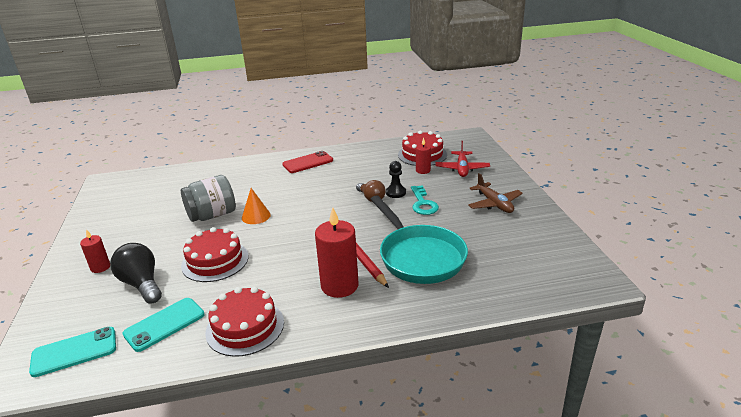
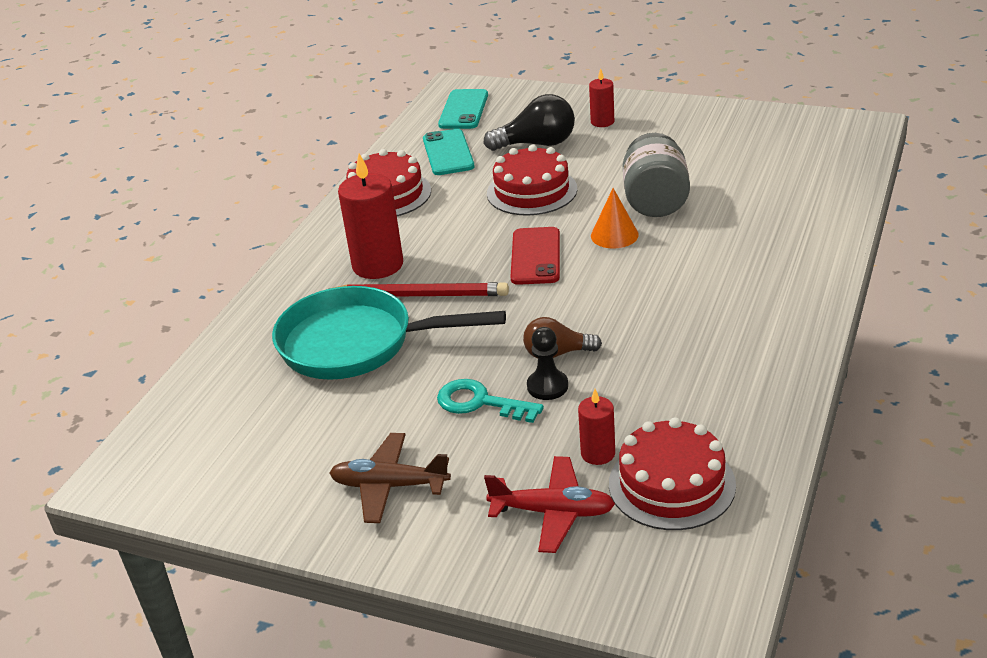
camera: 125 degrees right, 5 degrees up
red phone [282,151,333,173] -> red phone moved to [511,227,560,285]
red plane [435,141,490,177] -> red plane turned 150 degrees clockwise [484,456,615,553]

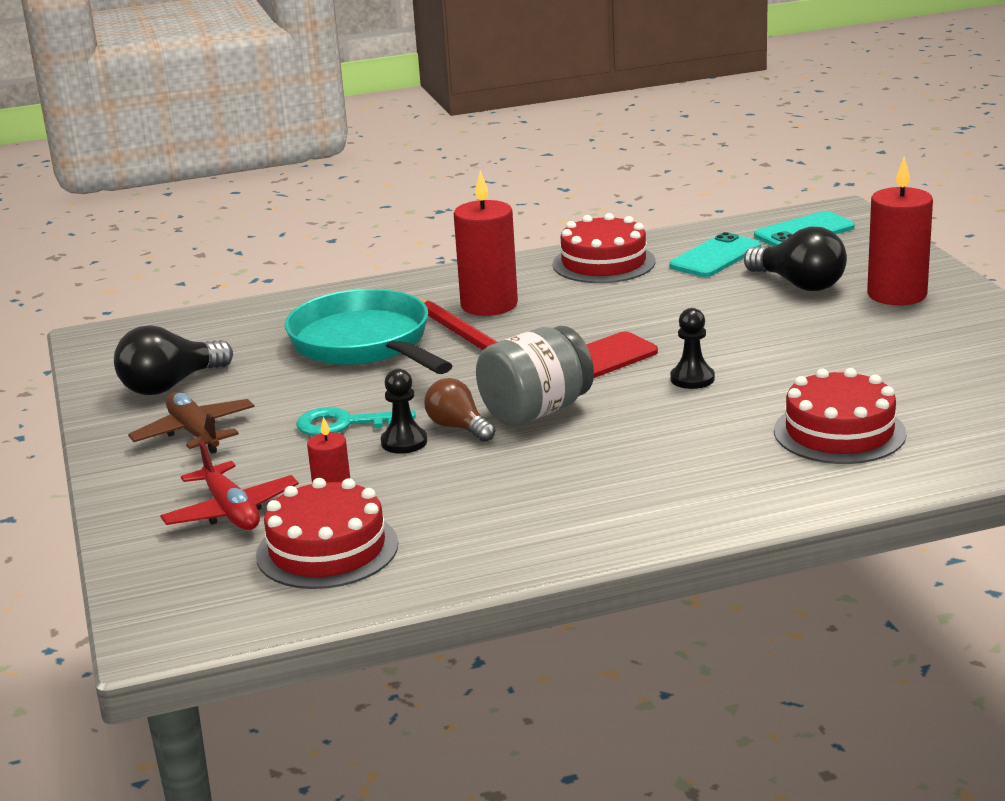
camera: 50 degrees right, 10 degrees down
turquoise key [437,379,544,423] -> turquoise key turned 75 degrees counterclockwise [296,407,416,436]
red cake [487,145,577,216] -> red cake moved to [774,368,906,464]
red candle [589,68,614,127] -> red candle [867,157,933,305], size x1.87
orange cone [591,188,639,249] -> black pawn [670,308,715,389]
grey jar [623,133,690,217] -> grey jar moved to [476,326,594,426]
none -> black light bulb [114,325,233,395]

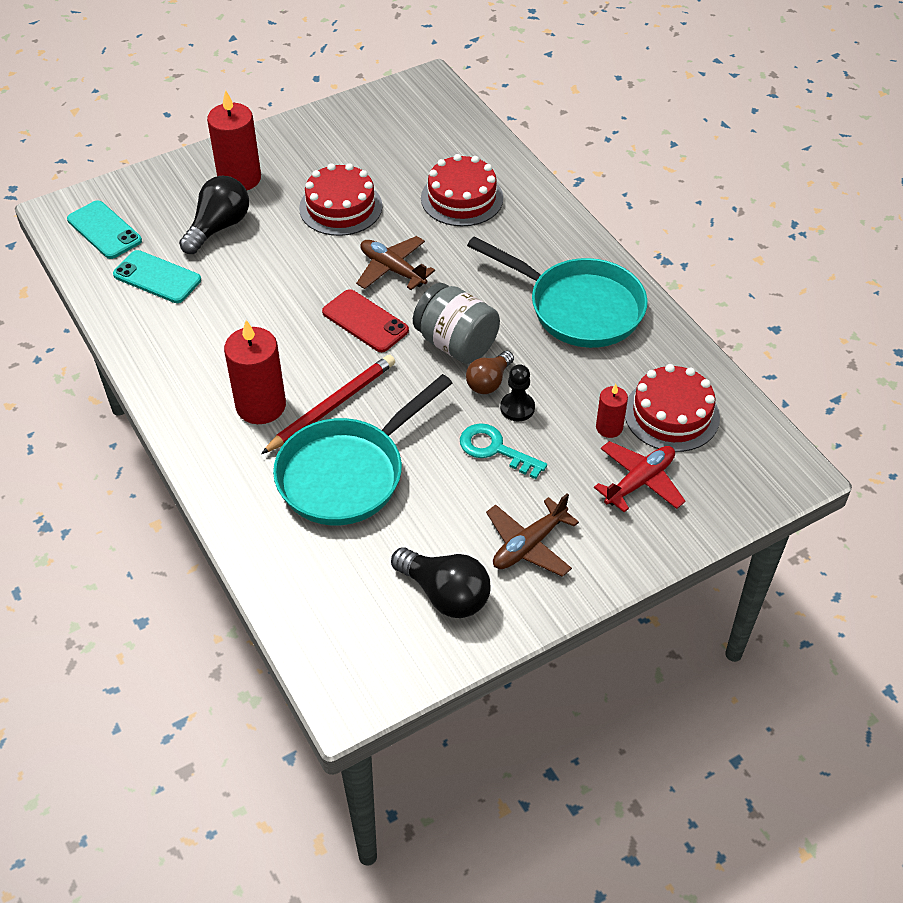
camera: 105 degrees left, 25 degrees up
turquoise key [296,407,416,436] -> turquoise key turned 135 degrees clockwise [460,423,547,479]
red cake [553,213,655,283] -> red cake moved to [299,163,382,236]
black pawn [670,308,715,389] -> brown plane [356,236,435,290]
none -> turquoise pan [467,236,648,348]

